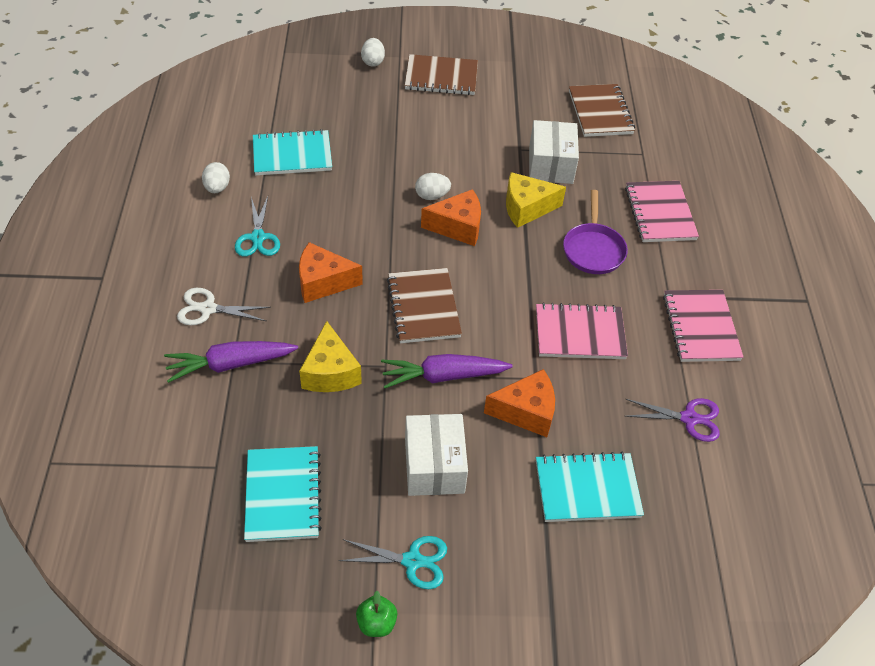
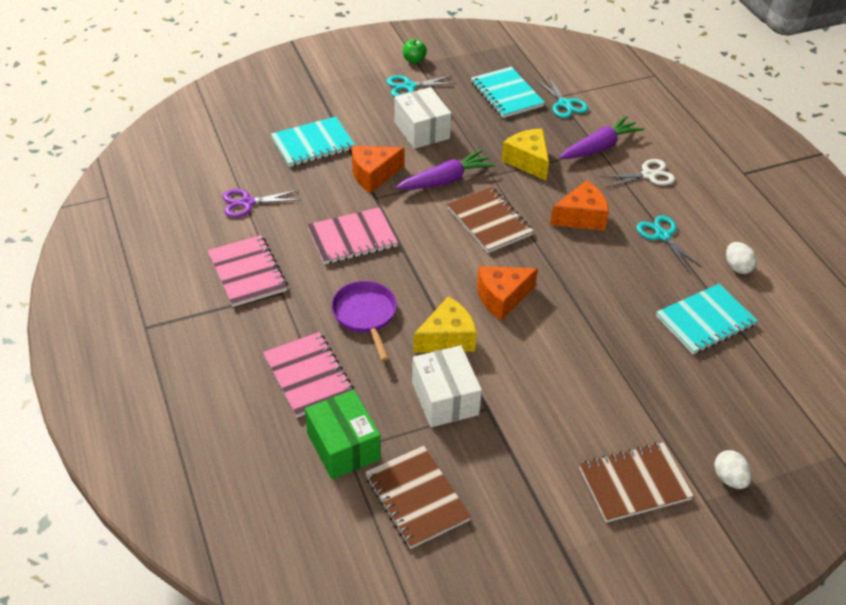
camera: 160 degrees right, 5 degrees down
white egg [415,173,451,200] -> none
none -> green box [305,390,381,479]
none -> turquoise scissors [535,76,588,118]

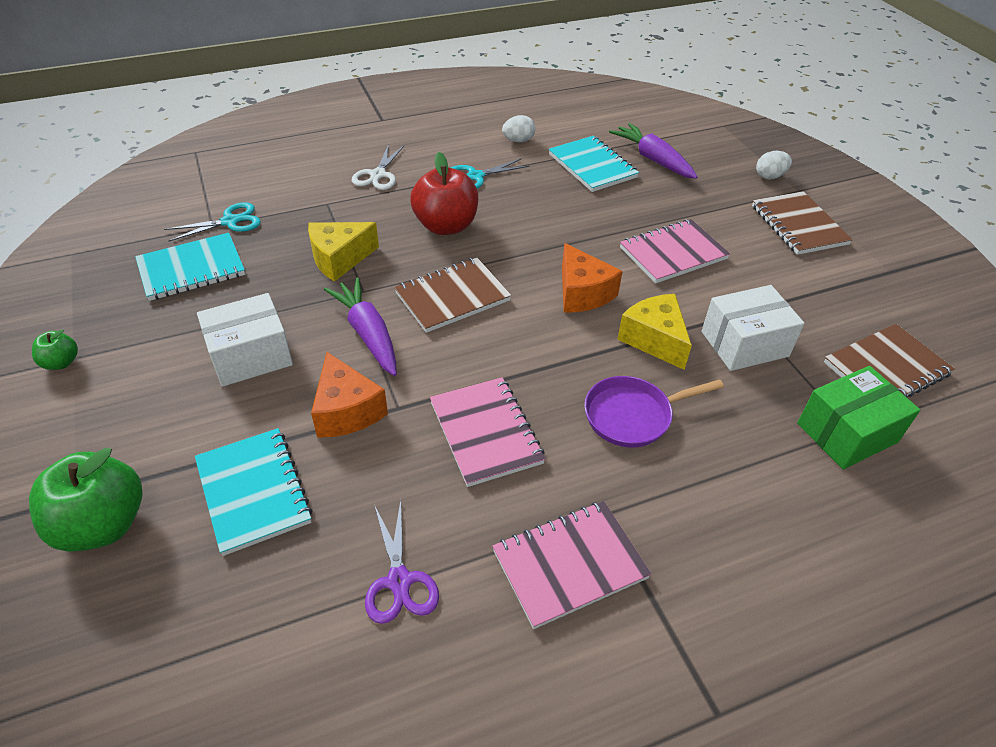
camera: 90 degrees left, 0 degrees up
pink notebook [263,332,354,418] -> pink notebook moved to [620,219,730,283]
turquoise scissors [386,75,456,97] -> none
orange cheese [550,180,609,231] -> red apple [410,152,478,235]
purple carrot [559,116,644,159] -> purple carrot moved to [609,123,697,179]
white scissors [599,159,675,188] -> white scissors turned 150 degrees counterclockwise [352,144,404,190]
none -> green apple [29,448,143,552]

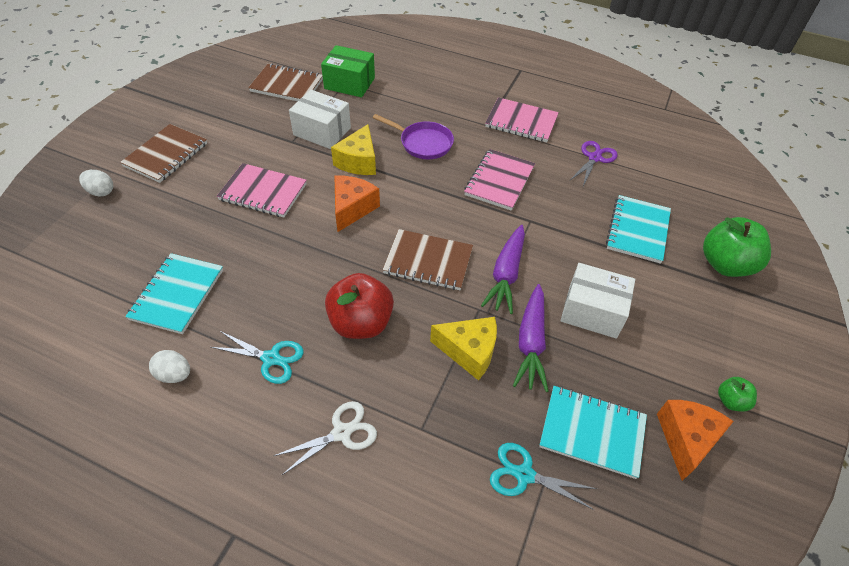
camera: 135 degrees left, 5 degrees up
orange cheese [311,352,388,438] -> orange cheese moved to [657,400,734,481]
purple carrot [609,123,697,179] -> purple carrot moved to [513,284,549,392]

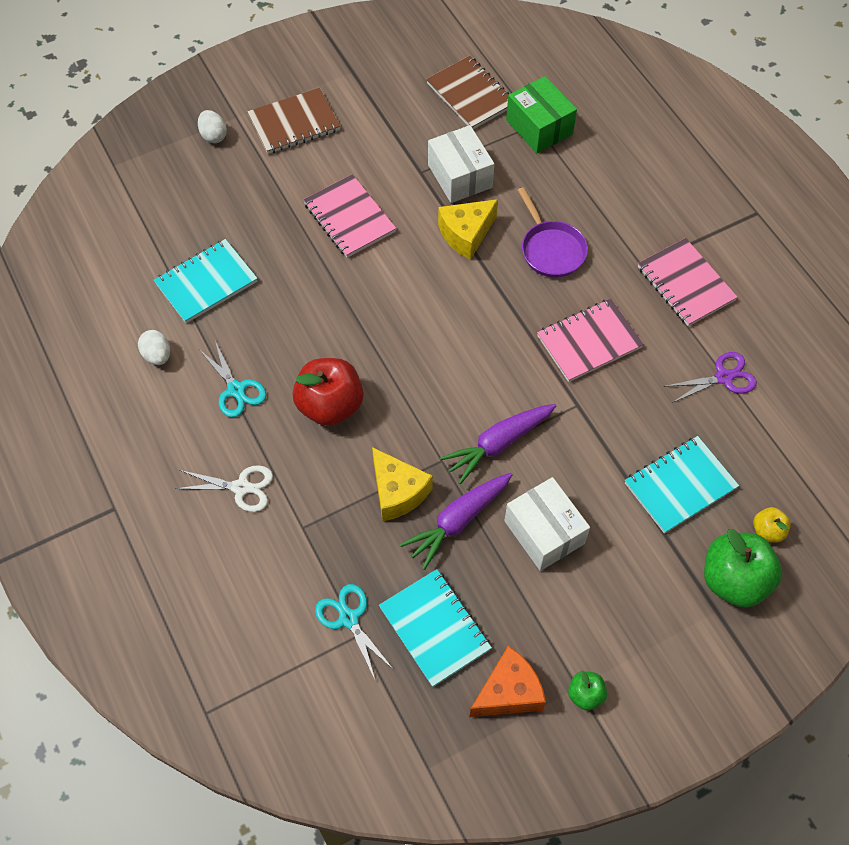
camera: 40 degrees right, 10 degrees up
orange cheese [334,175,380,232] -> none
brown notebook [383,229,473,290] -> none
none -> yellow apple [753,507,791,542]

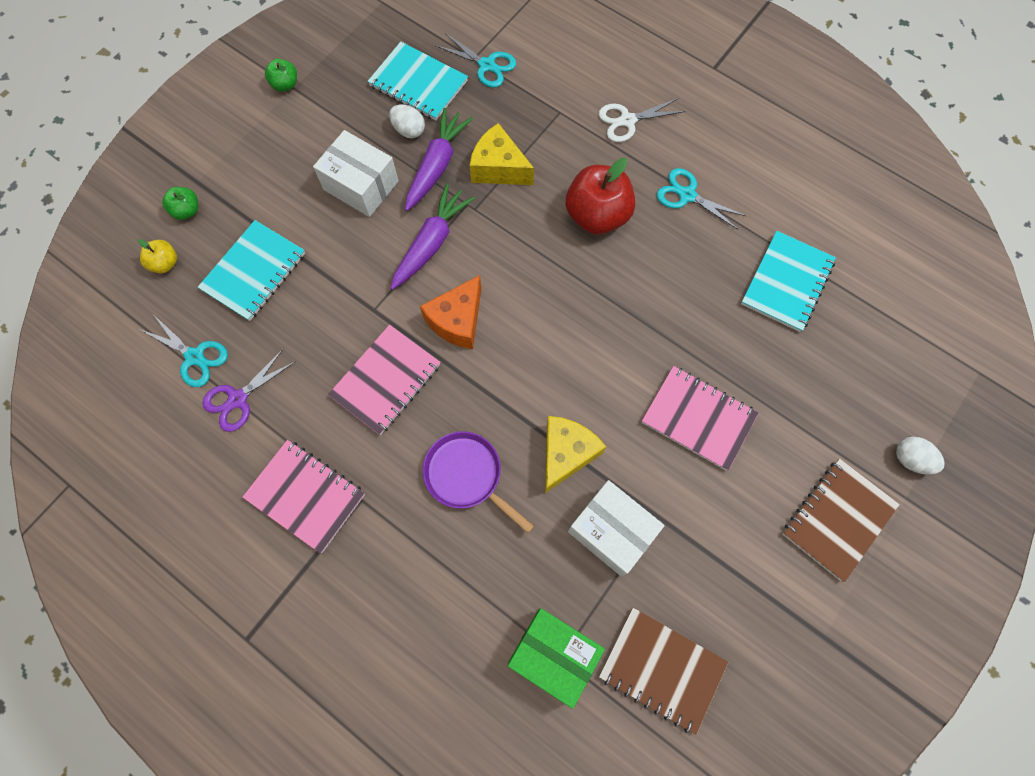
camera: 155 degrees right, 10 degrees up
white egg [138,330,170,365] -> white egg moved to [389,105,425,138]
orange cheese [469,646,546,717] -> orange cheese moved to [420,275,482,349]
green apple [704,529,782,608] -> green apple [162,187,198,220], size x0.49
none -> turquoise scissors [141,315,228,387]

